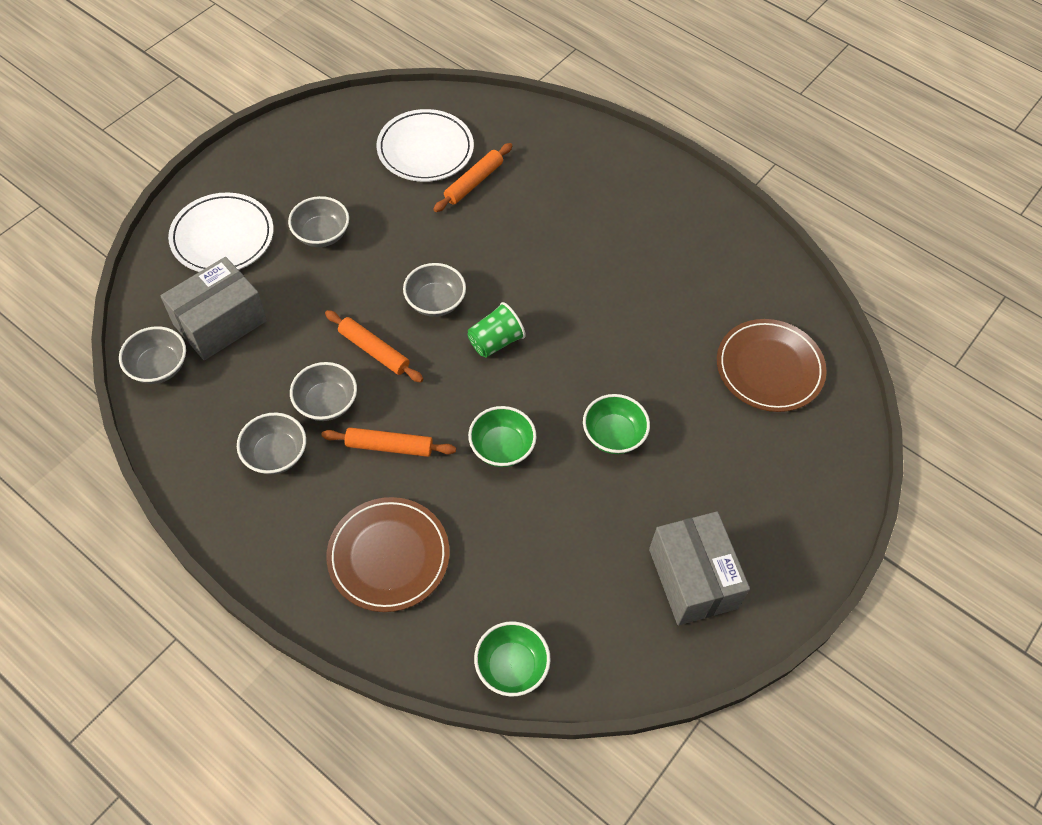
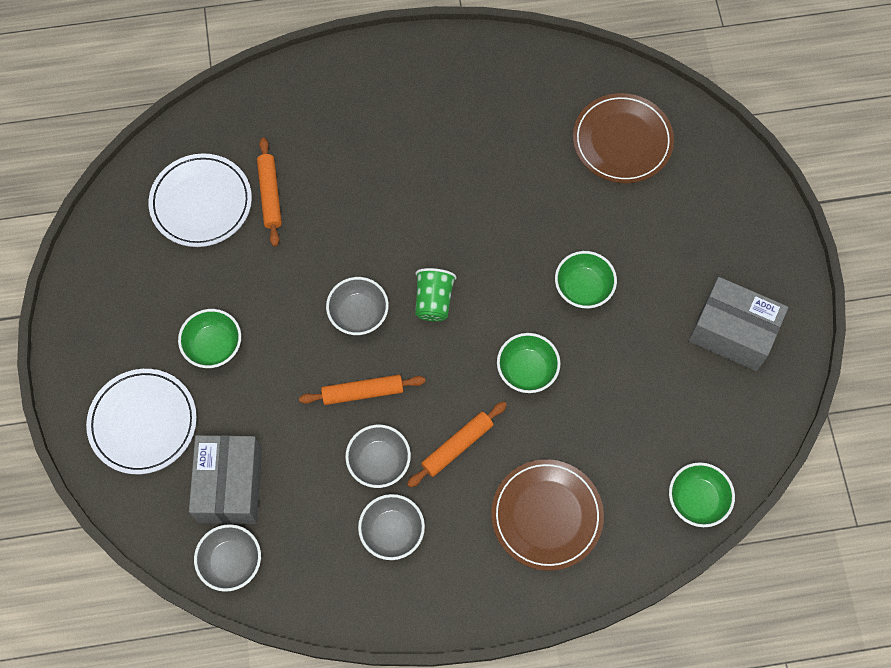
camera: 45 degrees left, 10 degrees up
grey bowl [288,196,349,247] -> green bowl [178,309,241,368]

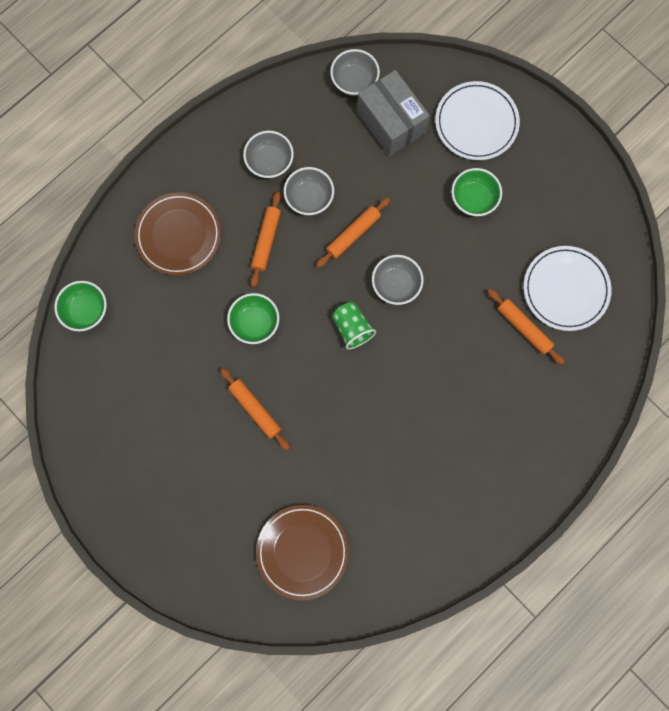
camera: 145 degrees right, 10 degrees up
green bowl [555,251,617,309] -> orange rolling pin [220,368,290,450]
grey box [689,277,788,371] -> none

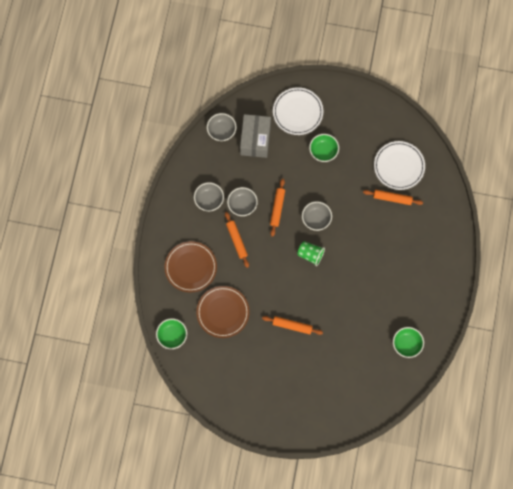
camera: 35 degrees left, 5 degrees down
green bowl [227,293,279,344] -> green bowl moved to [393,327,424,358]
brown plate [256,505,349,600] -> brown plate moved to [196,286,250,338]
grey box [357,70,430,156] -> grey box turned 75 degrees clockwise [240,114,271,158]

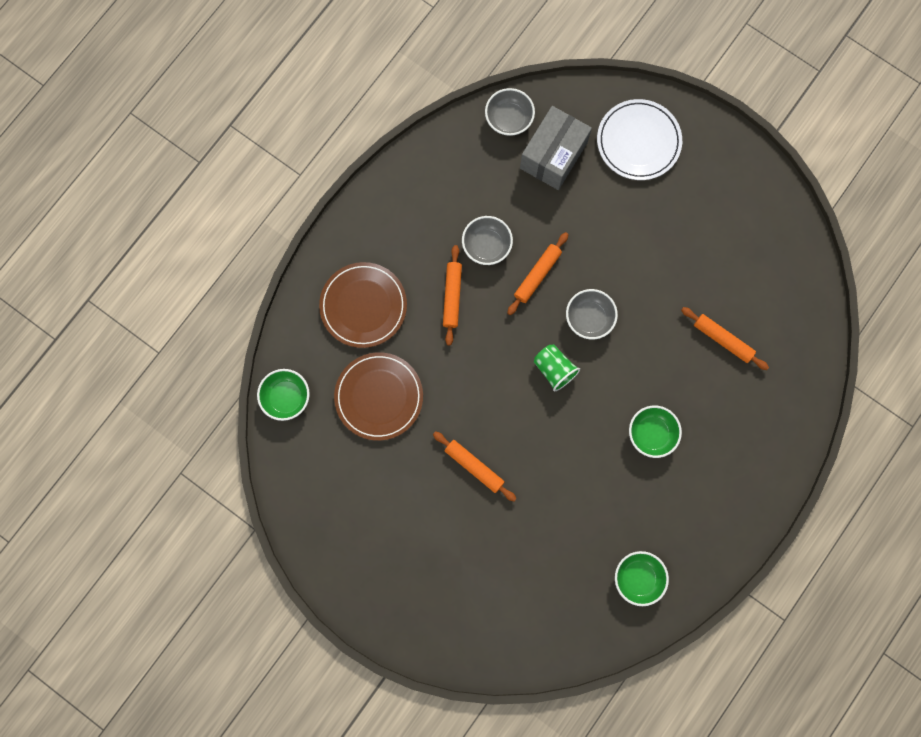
camera: 25 degrees right, 5 degrees up
grey bowl [194,182,224,211] -> none
green bowl [309,134,339,162] -> green bowl moved to [629,405,682,458]
white plate [374,141,425,190] -> none

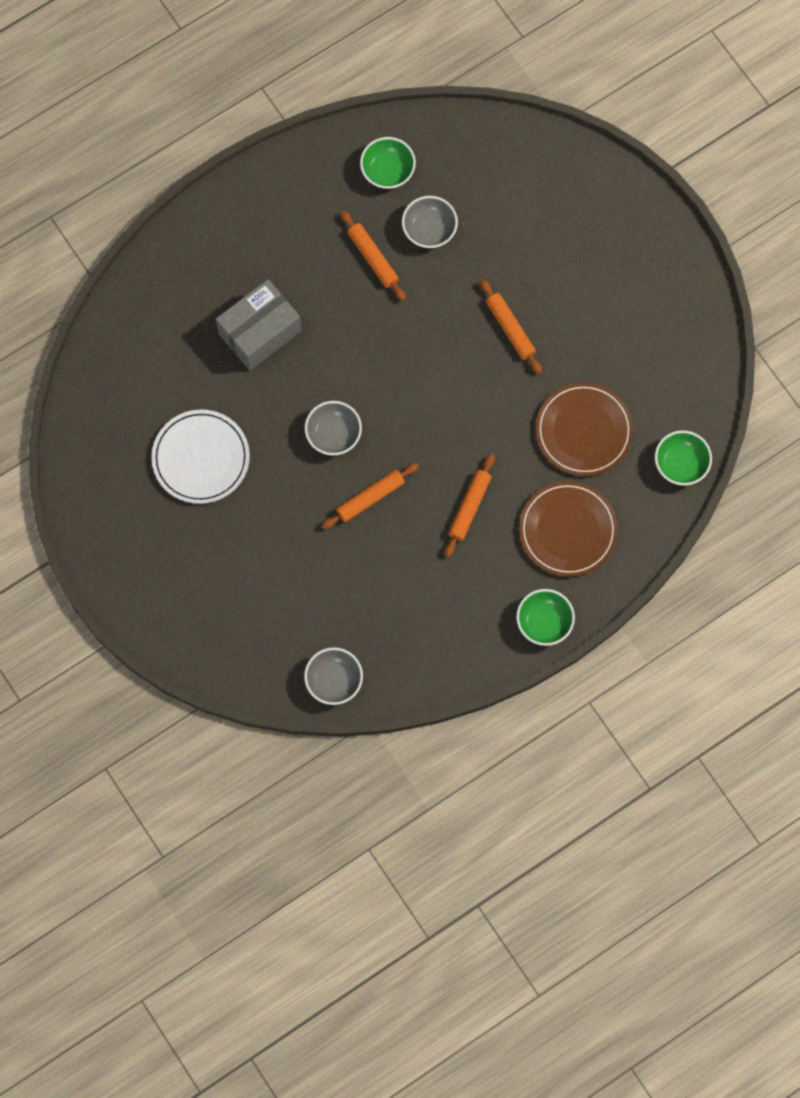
camera: 160 degrees left, 5 degrees down
grey bowl [462,216,513,265] -> grey bowl moved to [402,196,458,248]
grey box [520,106,592,190] -> grey box moved to [216,279,302,371]
green cup [534,344,580,391] -> none
white plate [597,99,682,180] -> white plate moved to [151,409,250,504]
green bowl [629,405,682,458] -> green bowl moved to [516,589,575,646]
orange rolling pin [681,307,769,370] -> orange rolling pin moved to [341,211,406,301]

